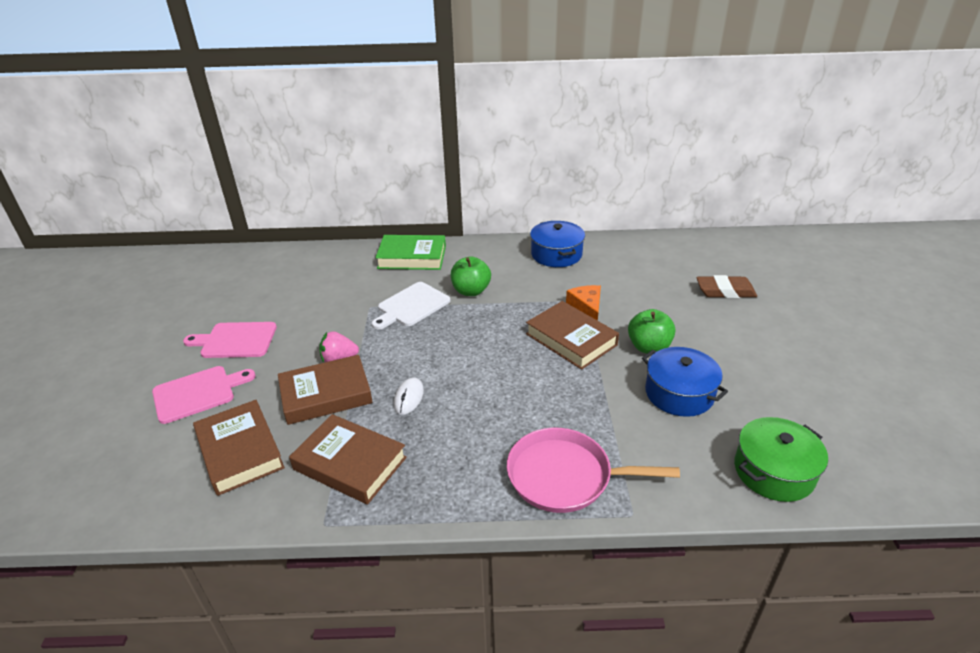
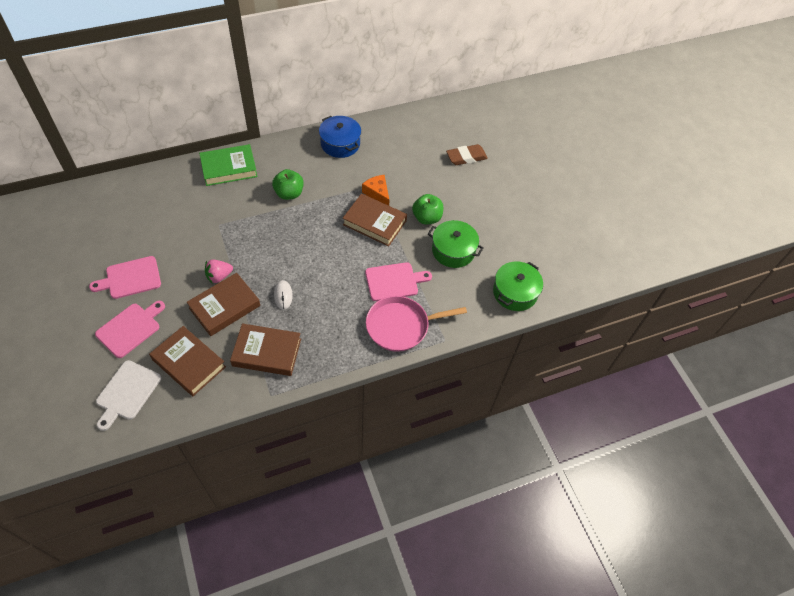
camera: 25 degrees left, 20 degrees up
white cutting board [372,282,450,330] -> white cutting board moved to [96,360,161,431]
blue pot [642,347,728,417] -> green pot [428,220,484,268]
none -> pink cutting board [365,262,432,301]

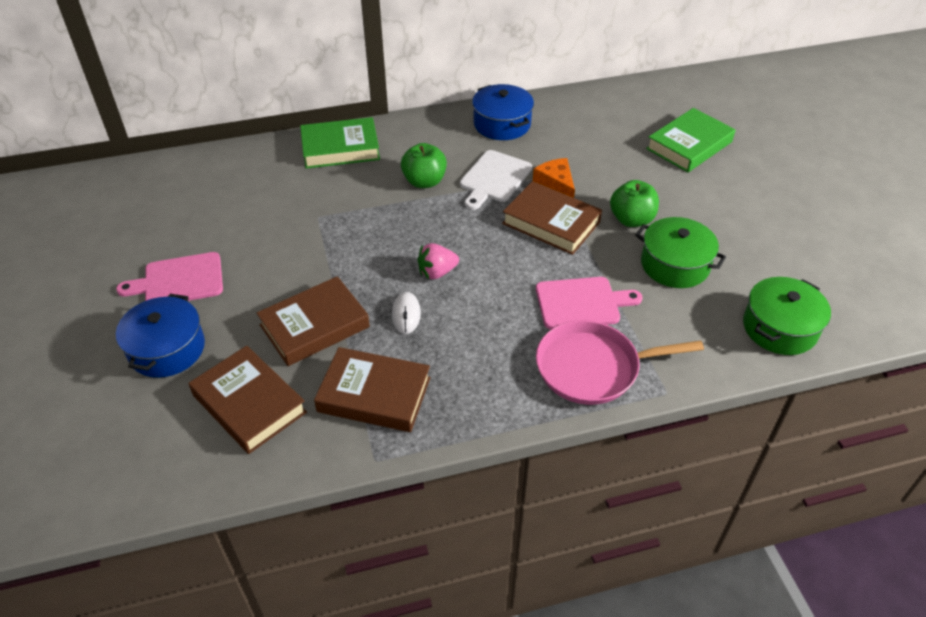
camera: 10 degrees right, 10 degrees down
pink cutting board [95,301,165,358] -> blue pot [116,294,205,378]
white cutting board [96,360,161,431] -> white cutting board moved to [460,150,532,210]
pink strawberry [205,259,233,284] -> pink strawberry moved to [417,243,459,279]
brown eraser [446,144,488,165] -> green book [646,108,735,172]

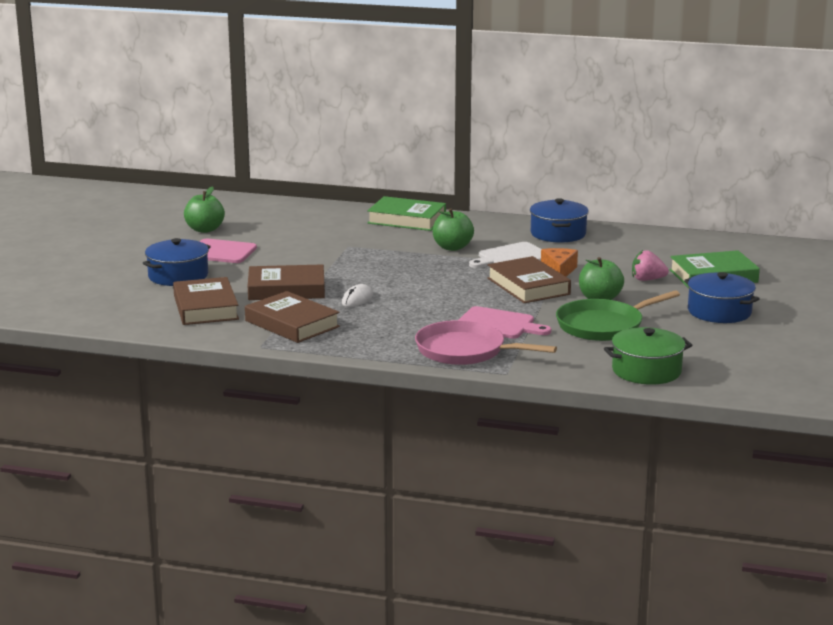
camera: 30 degrees right, 25 degrees down
pink strawberry [417,243,459,279] -> pink strawberry moved to [632,250,669,281]
green pot [635,217,726,288] -> green pan [556,290,680,341]
none -> green apple [184,186,225,233]
none -> blue pot [684,272,760,323]

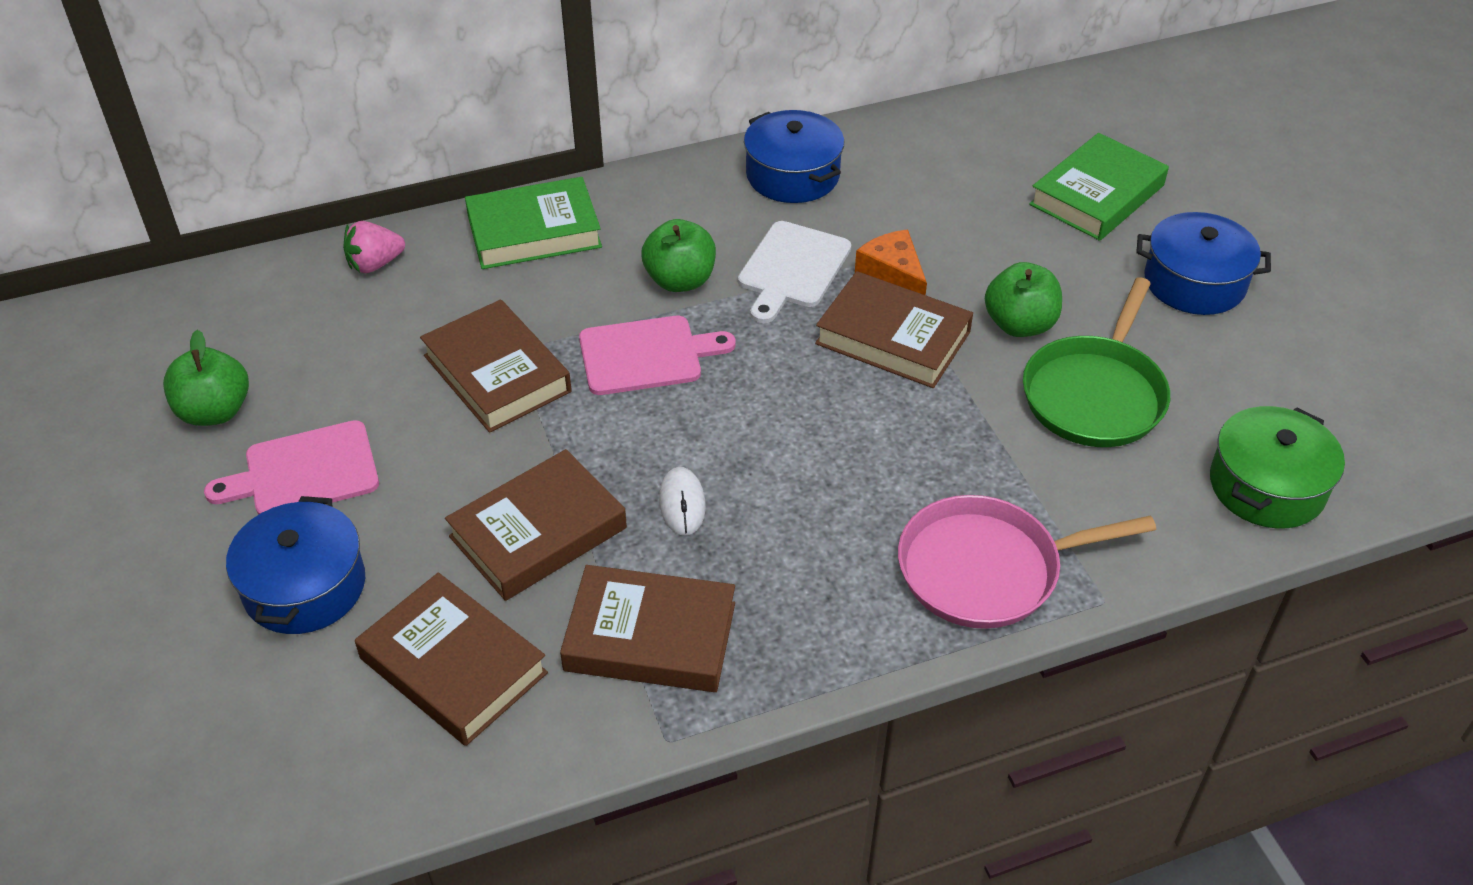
camera: 35 degrees left, 25 degrees up
pink cutting board [459,306,551,339] -> pink cutting board moved to [579,316,736,395]
pink strawberry [632,250,669,281] -> pink strawberry moved to [343,221,405,273]
none -> brown book [420,300,572,433]

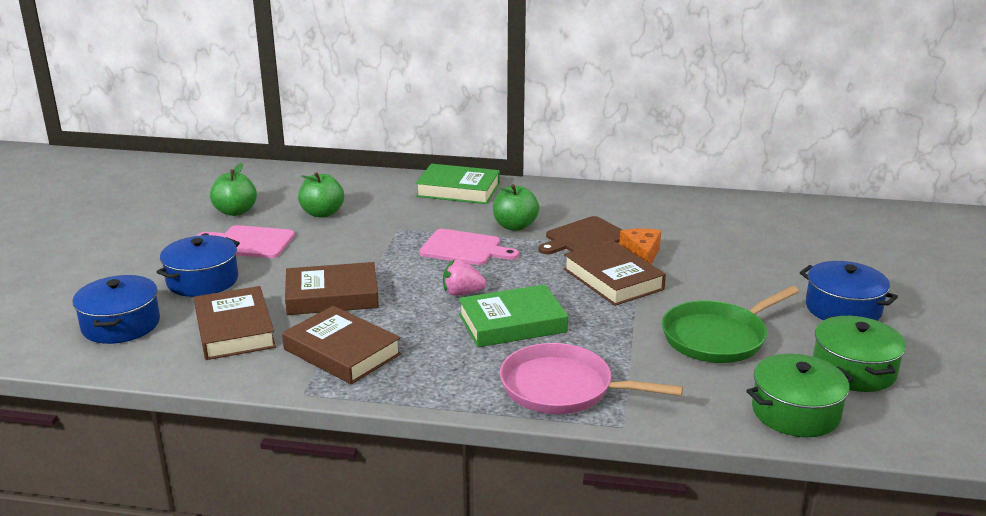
camera: 30 degrees right, 20 degrees down
pink strawberry [343,221,405,273] -> pink strawberry moved to [443,259,486,296]
brown book [420,300,572,433] -> none
white mouse [659,467,706,535] -> none
white cutting board [738,221,851,323] -> brown cutting board [539,216,622,254]
blue pot [744,110,844,203] -> blue pot moved to [73,275,160,344]
green apple [985,262,1062,337] -> green apple moved to [298,172,344,218]
green book [1029,133,1169,241] -> green book moved to [458,284,568,347]
none -> green pot [813,315,906,392]

